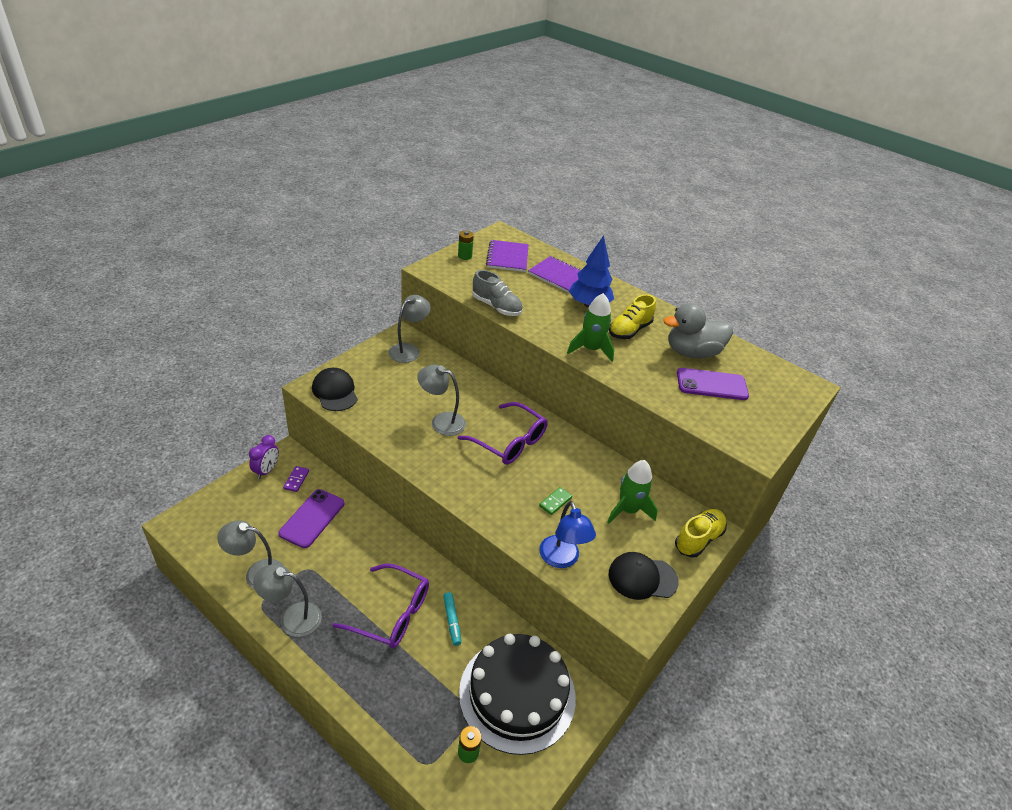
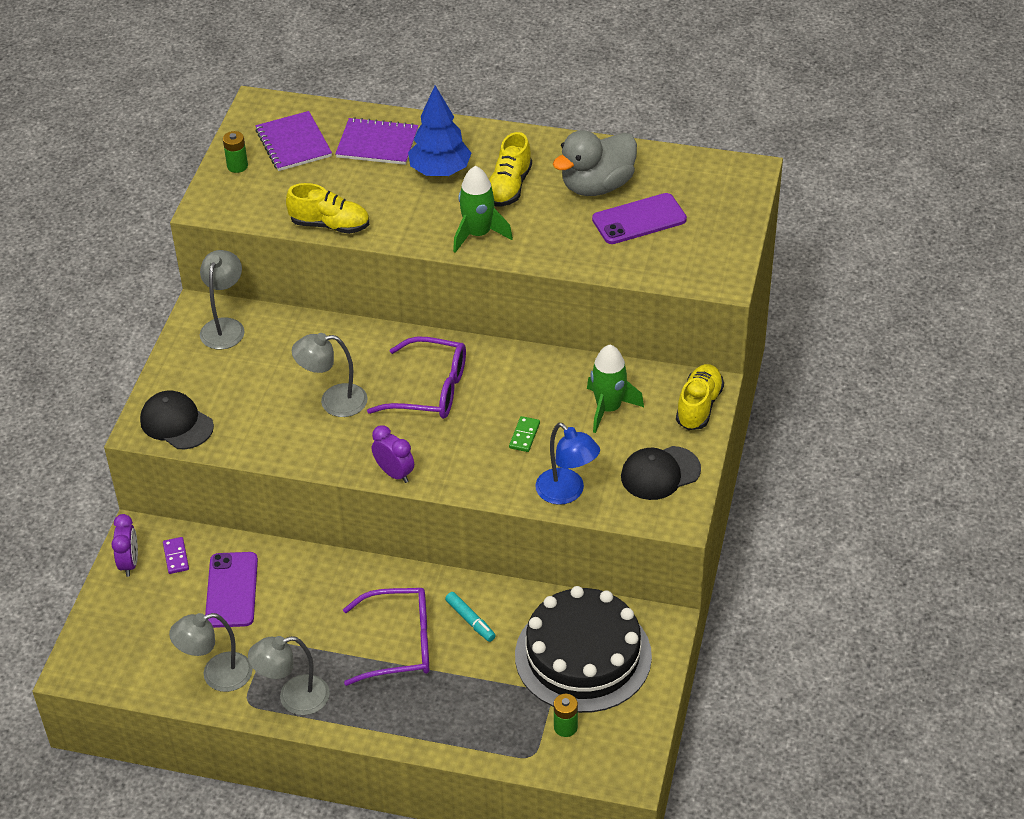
camera: 20 degrees left, 5 degrees up
grey shoe [473,270,523,316] -> yellow shoe [286,183,369,234]
none -> purple clock [372,425,414,483]

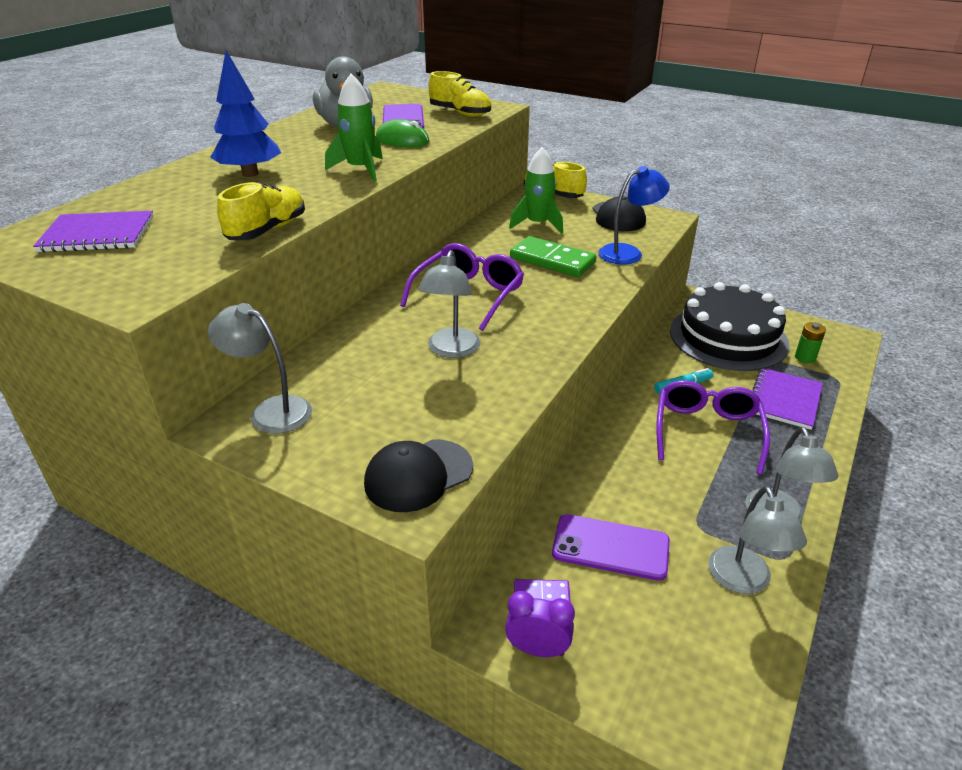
camera: 75 degrees left, 10 degrees down
green battery [223,131,248,173] -> none
purple notebook [335,117,418,165] -> purple notebook moved to [753,368,823,430]
purple clock [372,425,414,483] -> none
yellow shoe [489,132,532,207] -> yellow shoe moved to [428,71,491,117]
green domino [509,416,540,452] -> green domino [510,236,597,277], size x2.02
none -> green mouse [376,119,429,147]

